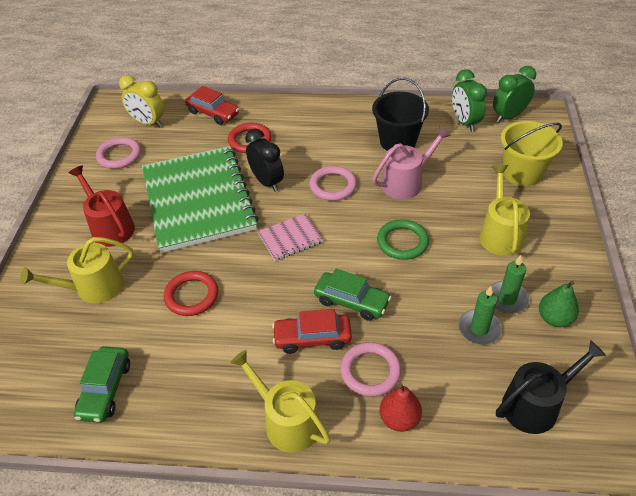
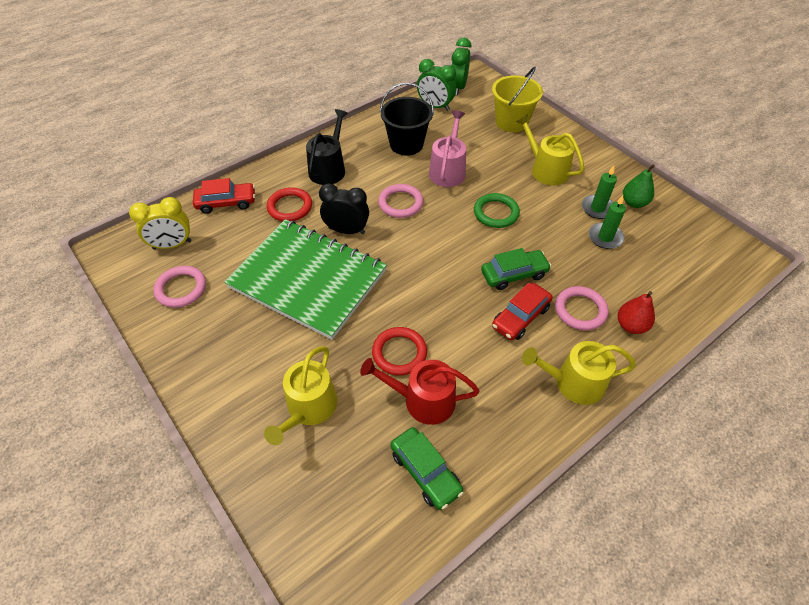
camera: 45 degrees left, 5 degrees up
red watering can [69,165,135,247] -> red watering can moved to [360,358,480,425]
pink notebook [258,214,323,261] -> none
black watering can [496,340,606,434] -> black watering can moved to [306,109,348,185]

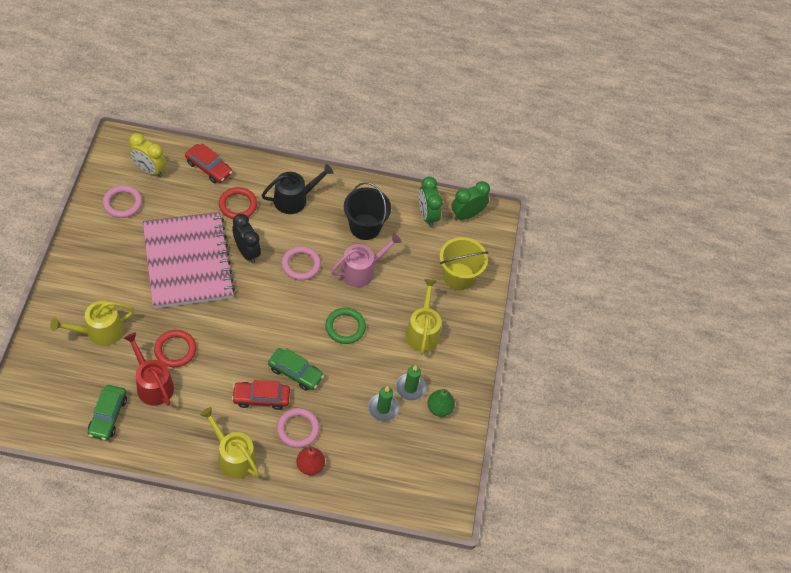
camera: 40 degrees right, 5 degrees up
green notebook [224,219,387,340] -> pink notebook [143,212,235,309]

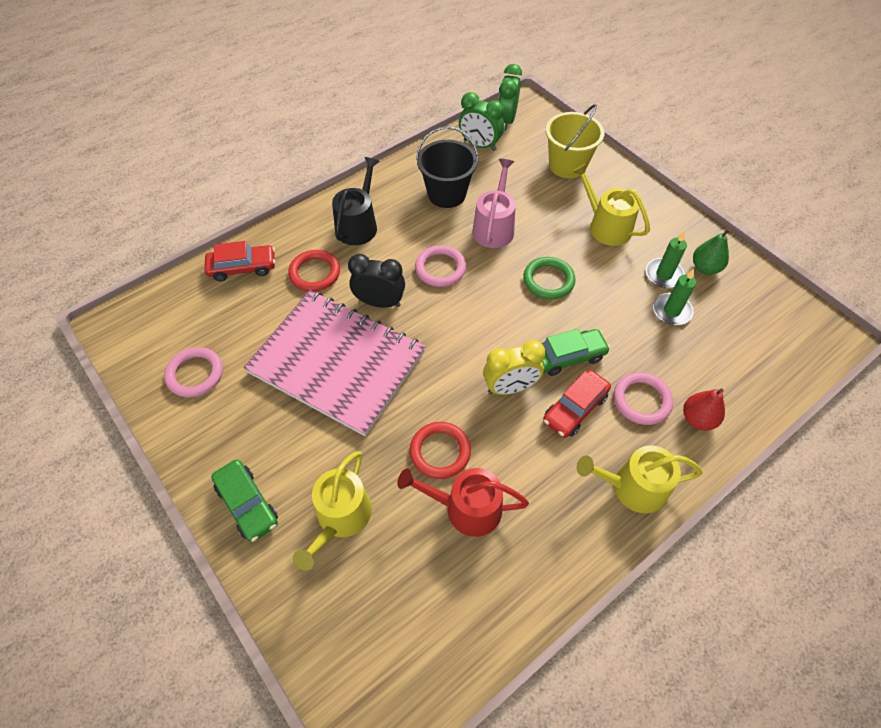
camera: 40 degrees left, 0 degrees up
green car [88,385,127,440] -> green car moved to [211,459,278,542]
yellow clock [129,133,166,177] -> yellow clock moved to [483,340,546,395]

